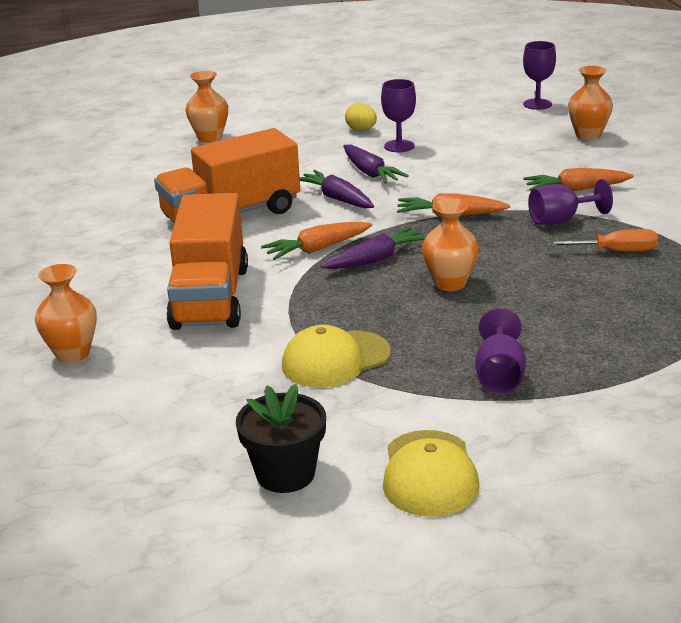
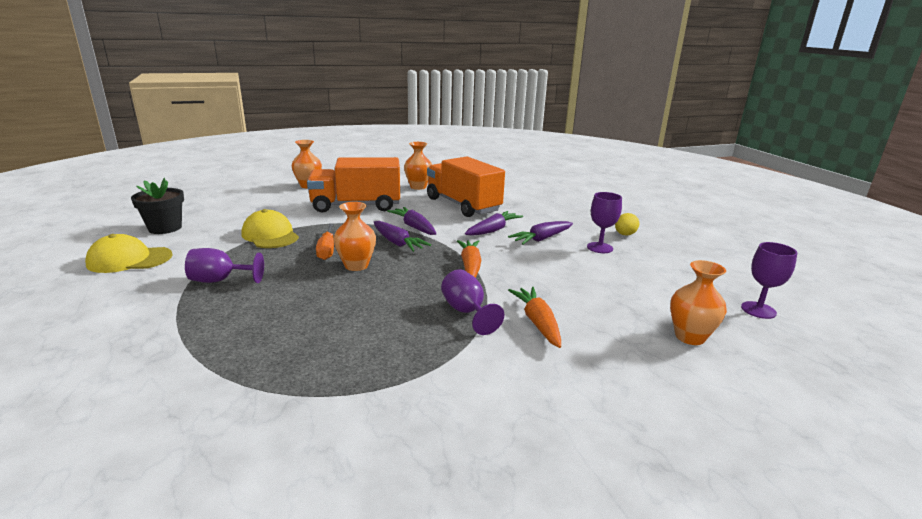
camera: 80 degrees right, 5 degrees down
orange vase [185,71,228,143] -> orange vase moved to [404,142,432,190]
orange carrot [261,222,372,260] -> purple carrot [387,207,436,235]
orange screwdriver [547,229,658,252] -> orange screwdriver moved to [316,224,334,260]

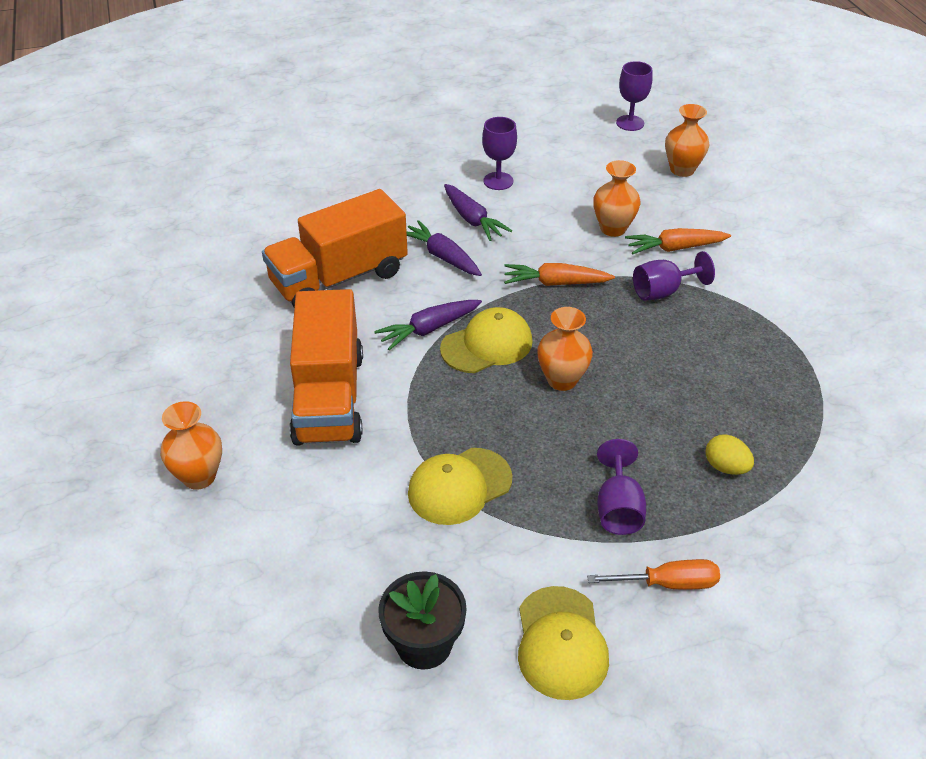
camera: 85 degrees left, 20 degrees up
orange screwdriver [316,224,334,260] -> orange screwdriver moved to [587,559,720,589]
purple carrot [374,221,431,252] -> yellow cap [440,307,532,373]
orange vase [404,142,432,190] -> orange vase moved to [593,160,641,237]
yellow egg [615,213,639,235] -> yellow egg moved to [705,434,754,475]

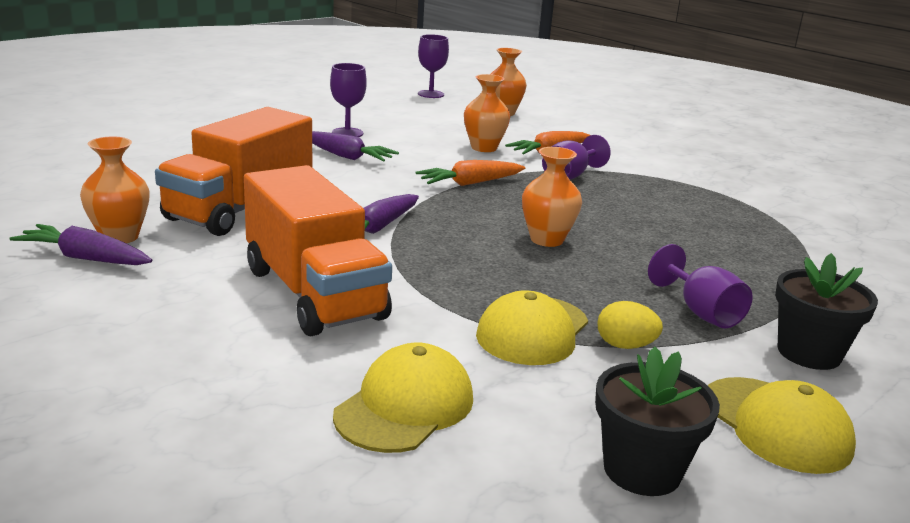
camera: 30 degrees left, 20 degrees down
orange vase [160,401,222,490] -> orange vase moved to [80,137,150,243]
purple carrot [407,220,482,276] -> purple carrot moved to [10,224,152,265]
yellow cap [440,307,532,373] -> yellow cap moved to [333,343,473,453]
orange screwdriver [587,559,720,589] -> black flower pot [775,253,878,370]
yellow egg [705,434,754,475] -> yellow egg moved to [597,301,663,349]

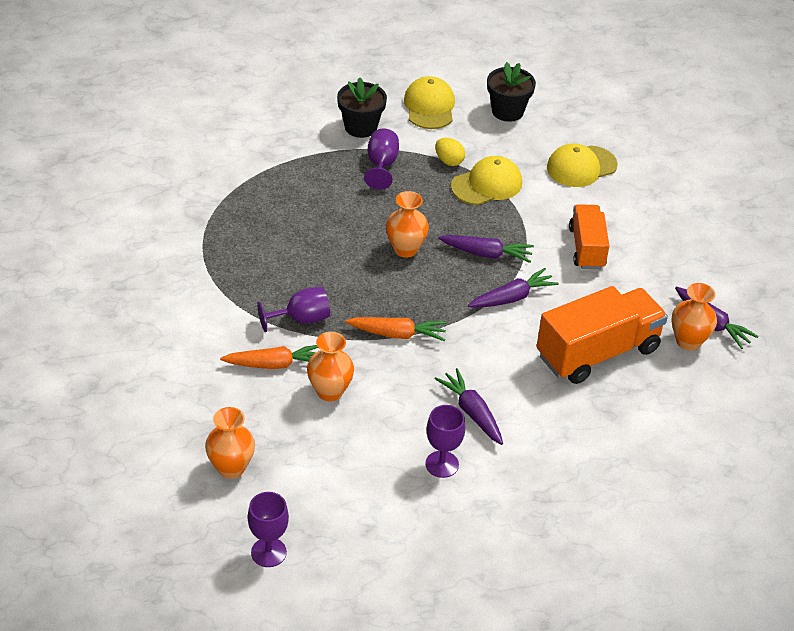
camera: 150 degrees left, 20 degrees up
orange truck [244,165,392,336] -> orange truck [569,204,610,269], size x0.62
none -> purple carrot [438,235,534,263]

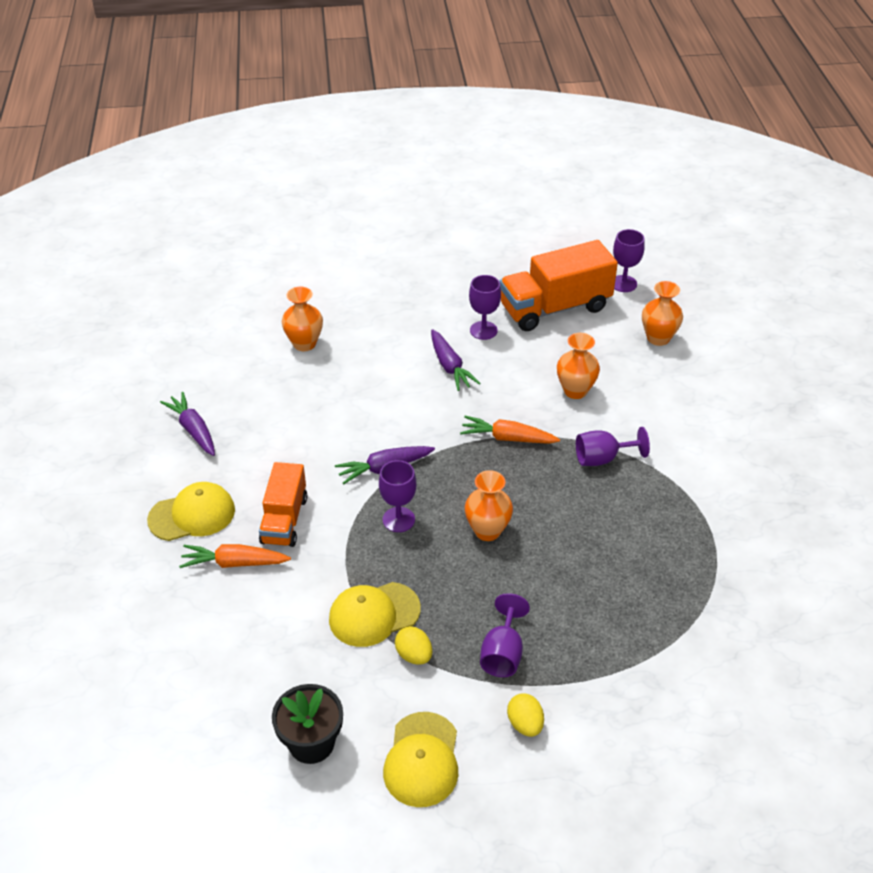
camera: 170 degrees left, 0 degrees up
orange carrot [220,345,318,369] -> orange carrot moved to [179,544,291,568]
black flower pot [337,78,387,138] -> yellow egg [507,693,544,737]
purple carrot [438,235,534,263] -> purple goblet [379,460,416,532]
orange truck [536,286,668,384] -> orange truck moved to [500,240,618,331]
yellow cap [547,143,618,187] -> yellow cap moved to [147,482,235,541]
orange vase [672,283,717,351] -> orange vase moved to [282,287,323,351]

